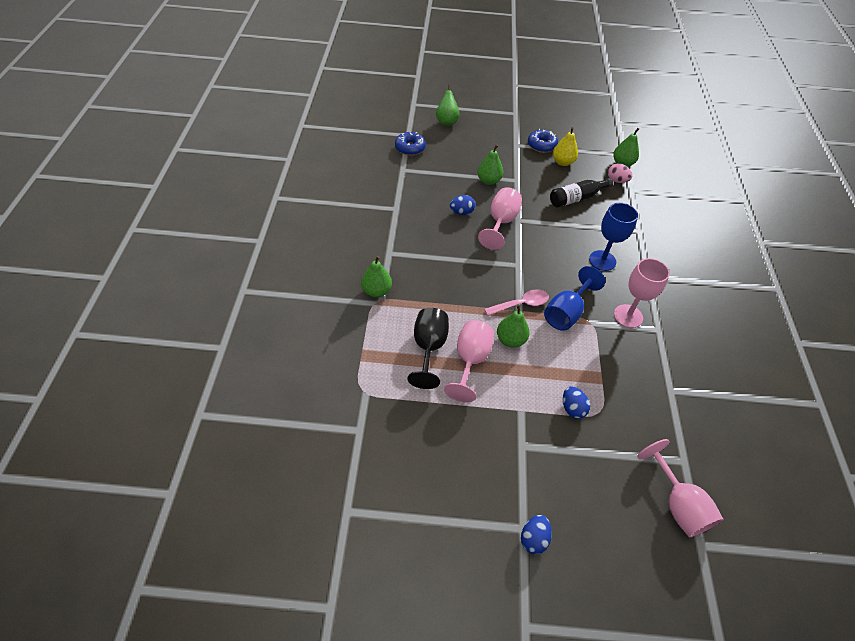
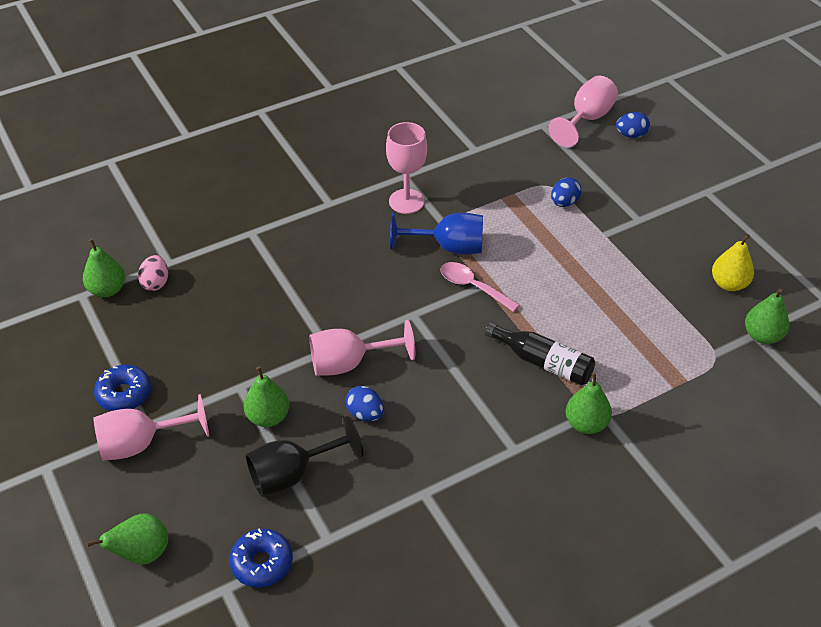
camera: 120 degrees left, 5 degrees down
black goblet [407,308,449,389] -> black goblet moved to [246,416,363,497]
pink goblet [444,320,494,402] -> pink goblet moved to [94,394,209,461]
green pear [497,305,530,347] -> green pear moved to [745,288,789,344]
blue egg [521,515,552,554] -> blue egg moved to [616,112,650,138]
black bottle [550,178,613,208] -> black bottle moved to [485,322,595,386]
yellow pear [553,127,578,166] -> yellow pear moved to [712,234,754,291]
blue goblet [589,203,638,271] -> none

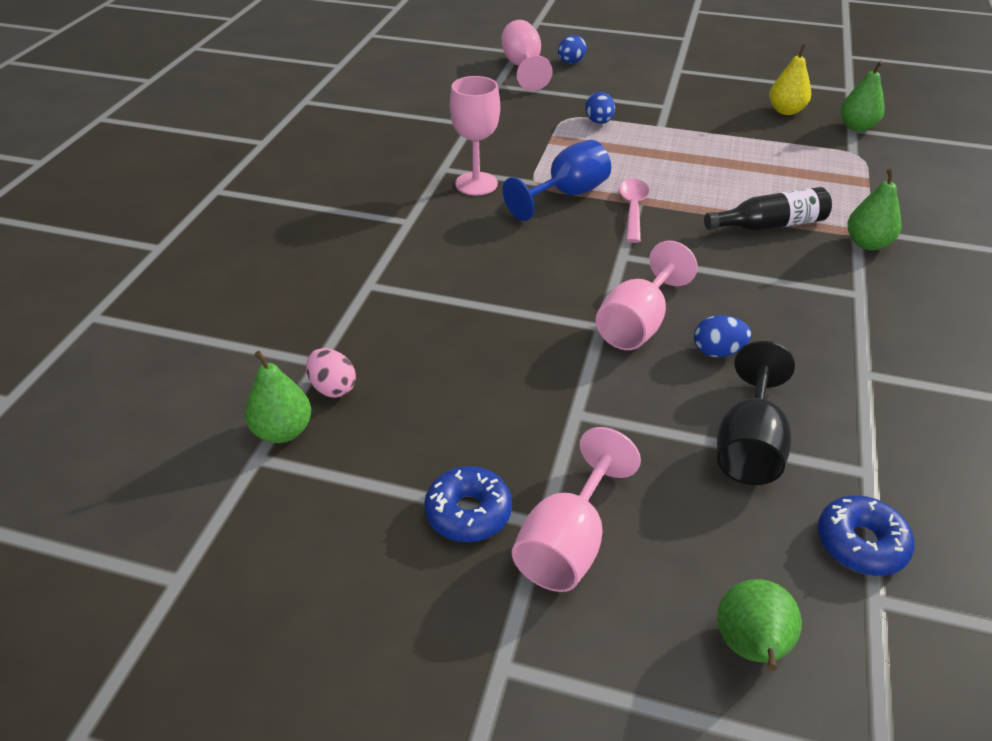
camera: 45 degrees left, 5 degrees down
green pear [244,366,289,427] -> none
pink spoon [441,262,520,312] -> pink spoon turned 105 degrees clockwise [619,179,649,243]

